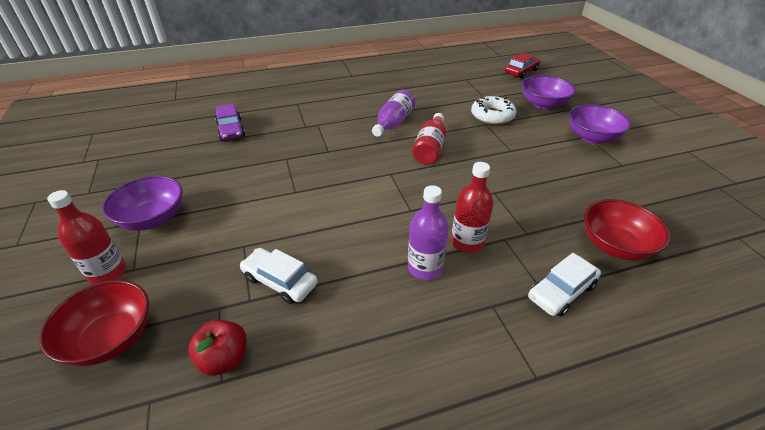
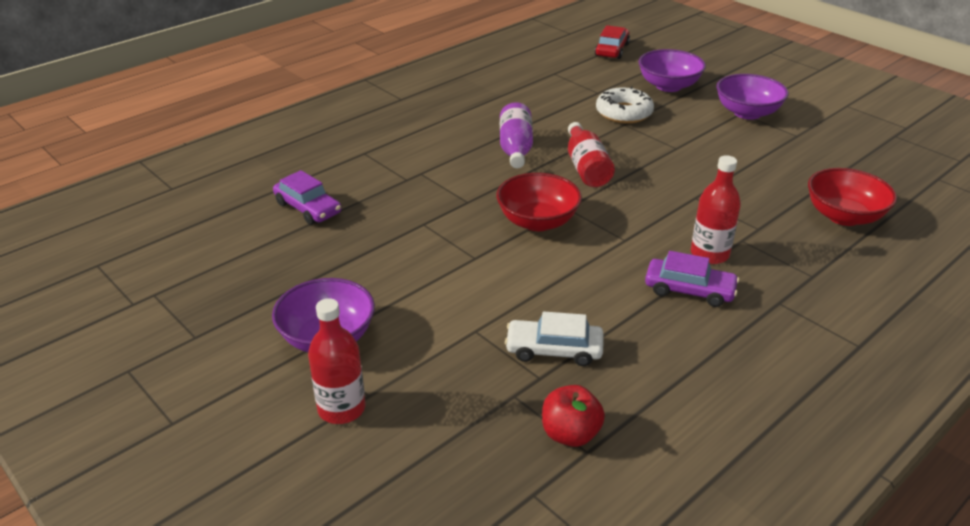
camera: 25 degrees left, 5 degrees down
red bowl [39,280,149,366] -> red bowl moved to [496,173,582,231]
purple bottle [408,185,449,280] -> purple car [645,251,739,307]
white car [528,253,601,316] -> none

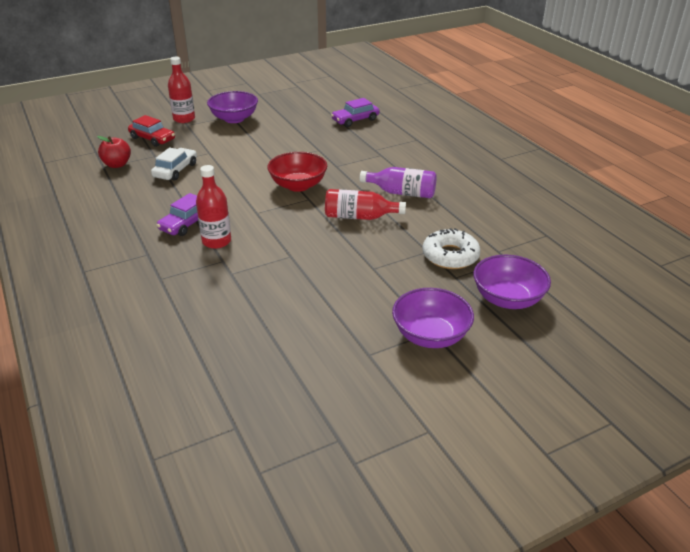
camera: 105 degrees right, 0 degrees up
red car [595,25,630,59] -> red car moved to [128,115,175,147]
red bowl [808,168,897,226] -> none

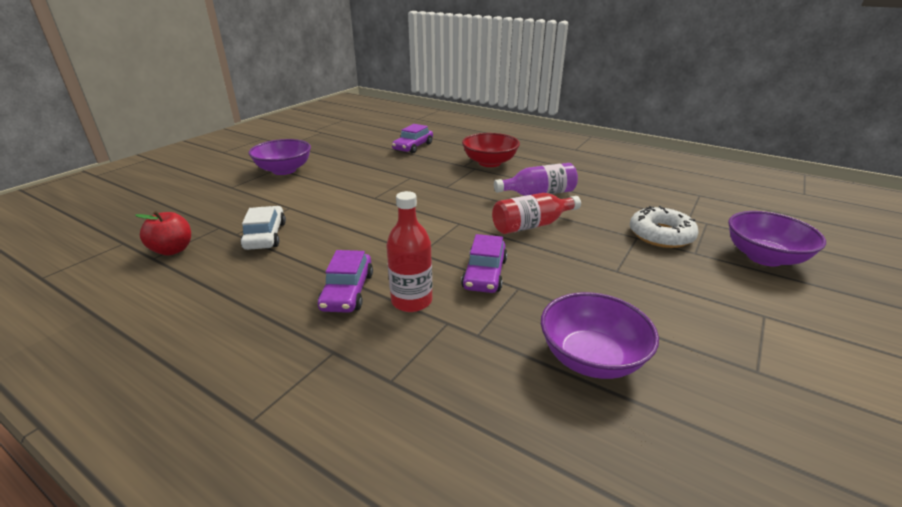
camera: 30 degrees left, 5 degrees down
red car [128,115,175,147] -> none
red bottle [168,57,195,123] -> none
red bowl [267,152,327,192] -> red bowl moved to [462,133,520,167]
purple bowl [392,288,474,348] -> purple bowl moved to [541,292,659,379]
none -> purple car [461,234,507,293]

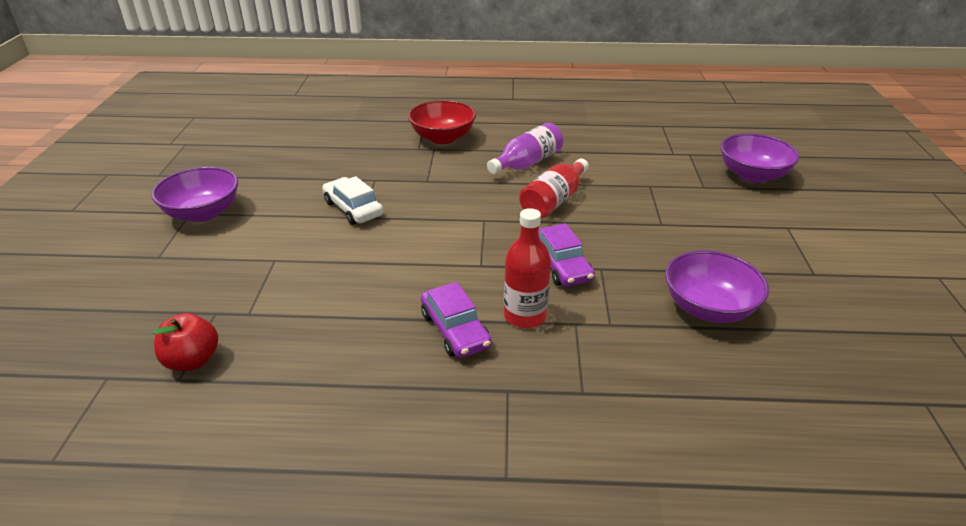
camera: 30 degrees left, 5 degrees up
white car [241,206,286,250] -> white car moved to [322,176,383,225]
purple car [392,124,433,154] -> none
white donut [630,206,699,248] -> none

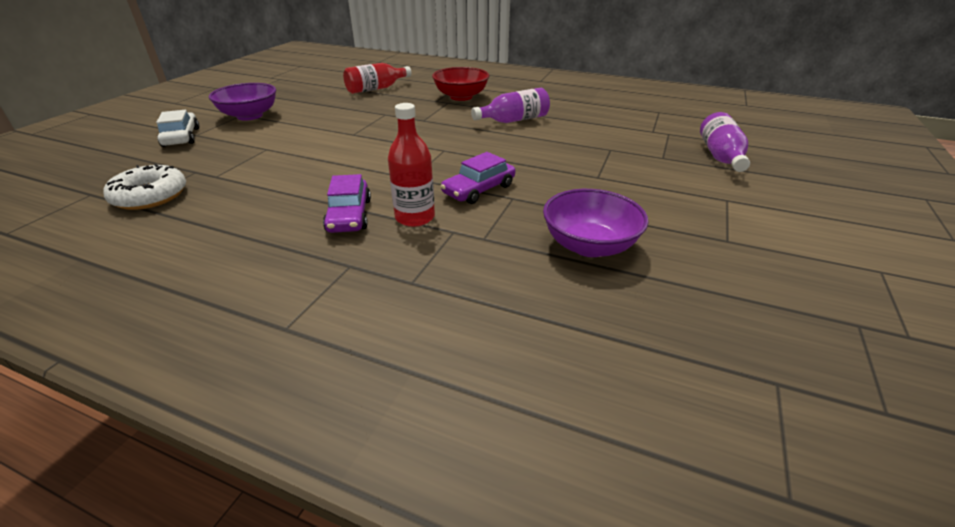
camera: 20 degrees right, 0 degrees up
red apple [153,313,218,371] -> white donut [103,164,186,210]
white car [322,176,383,225] -> white car moved to [156,110,200,147]
red bottle [519,158,589,219] -> red bottle moved to [343,63,412,94]
purple car [539,223,595,287] -> purple car turned 45 degrees clockwise [441,152,515,204]
purple bowl [720,133,800,183] -> purple bottle [700,112,750,172]

